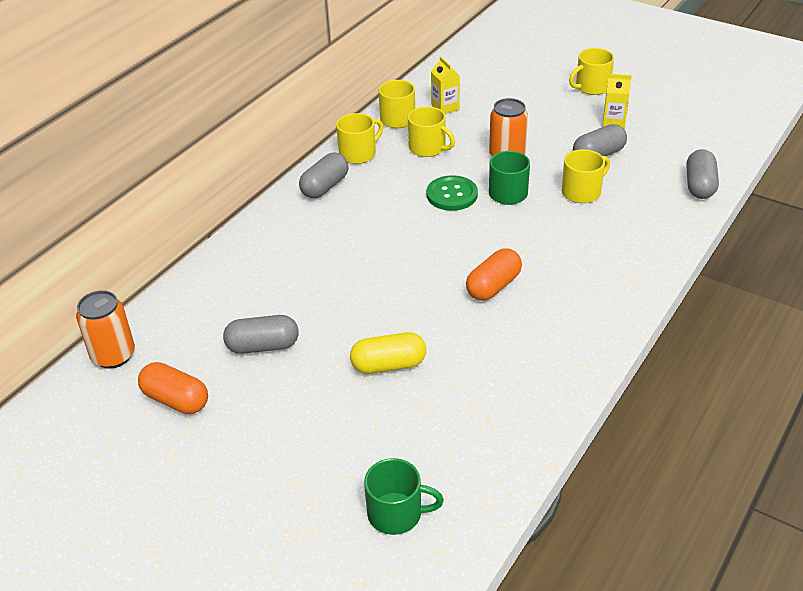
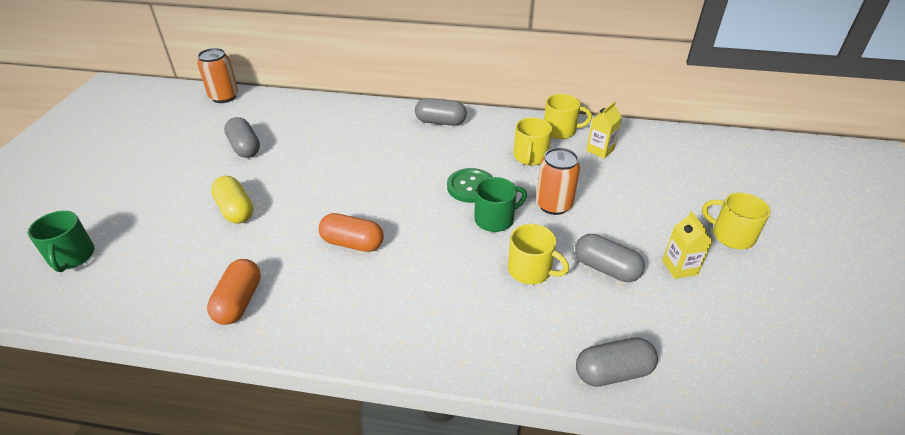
camera: 65 degrees right, 0 degrees up
orange capsule [138,362,208,414] -> orange capsule moved to [207,259,261,325]
yellow mug [336,113,383,164] -> none

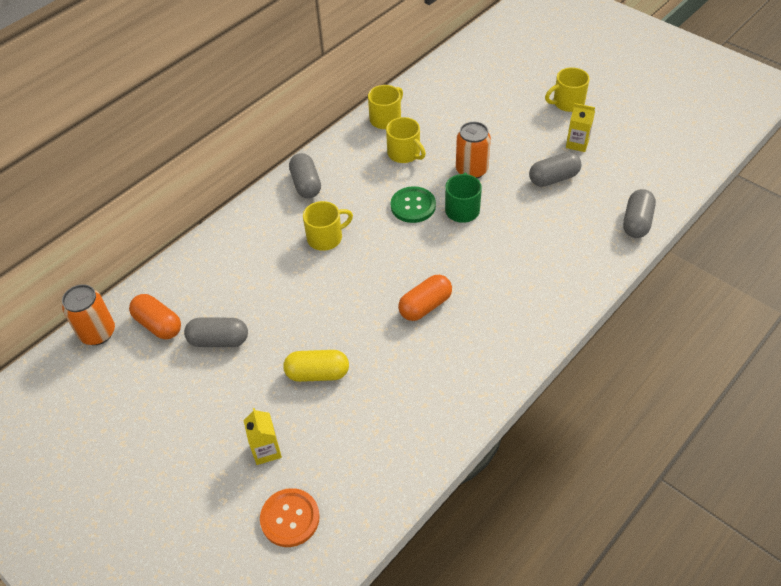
camera: 55 degrees left, 10 degrees up
green mug [28,211,95,272] -> orange button [260,488,320,547]
orange capsule [207,259,261,325] -> orange capsule moved to [129,294,181,339]
grey capsule [415,98,467,126] -> grey capsule turned 60 degrees counterclockwise [289,153,321,198]
yellow mug [508,224,569,284] -> yellow mug moved to [303,201,353,251]
yellow carton [586,101,622,159] -> yellow carton moved to [243,408,282,465]

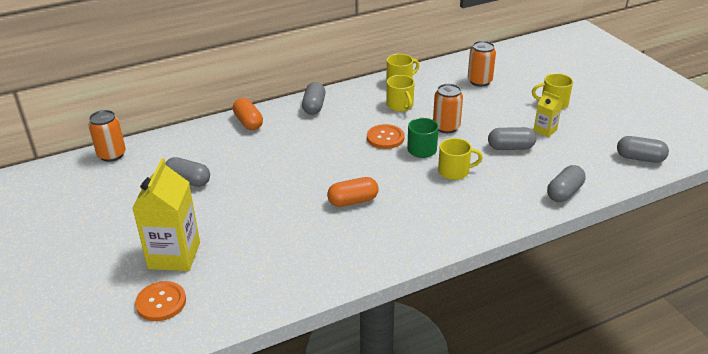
camera: 20 degrees right, 15 degrees down
orange capsule [129,294,181,339] -> orange capsule moved to [233,98,263,130]
yellow carton [243,408,282,465] -> yellow carton [132,158,200,271], size x2.01
yellow capsule [283,350,349,382] -> none
yellow mug [303,201,353,251] -> yellow mug moved to [438,138,483,180]
green button [391,186,436,223] -> orange button [367,124,404,149]
none -> orange can [468,41,496,87]
none -> grey capsule [617,136,669,163]

